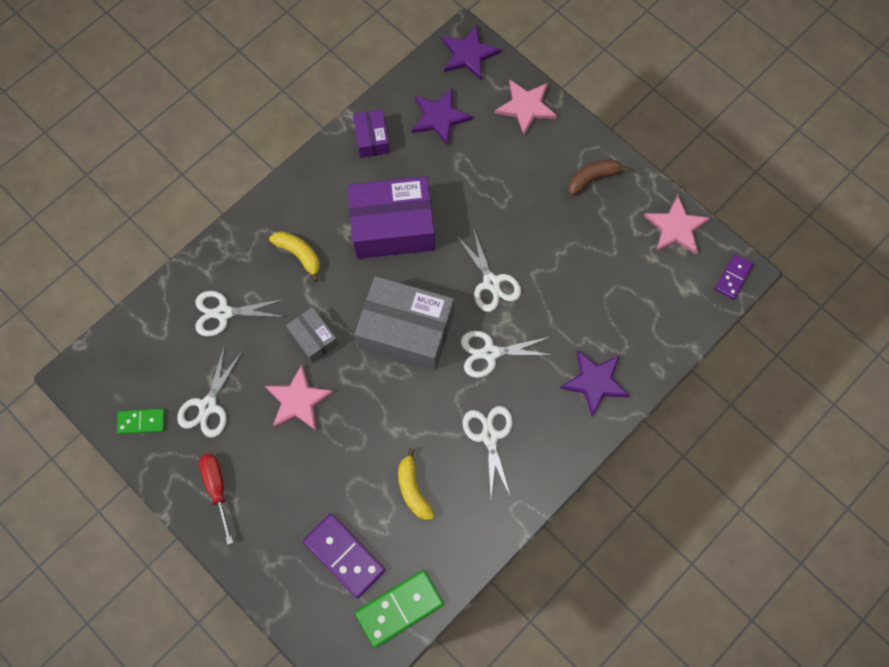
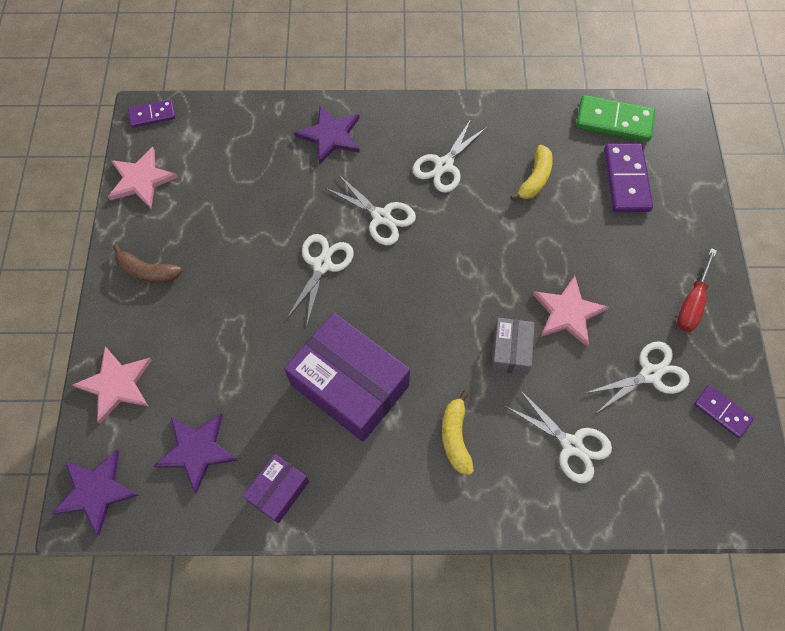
camera: 135 degrees left, 5 degrees down
green domino [117,409,165,434] -> purple domino [694,385,754,438]
grey box [354,276,454,371] -> none

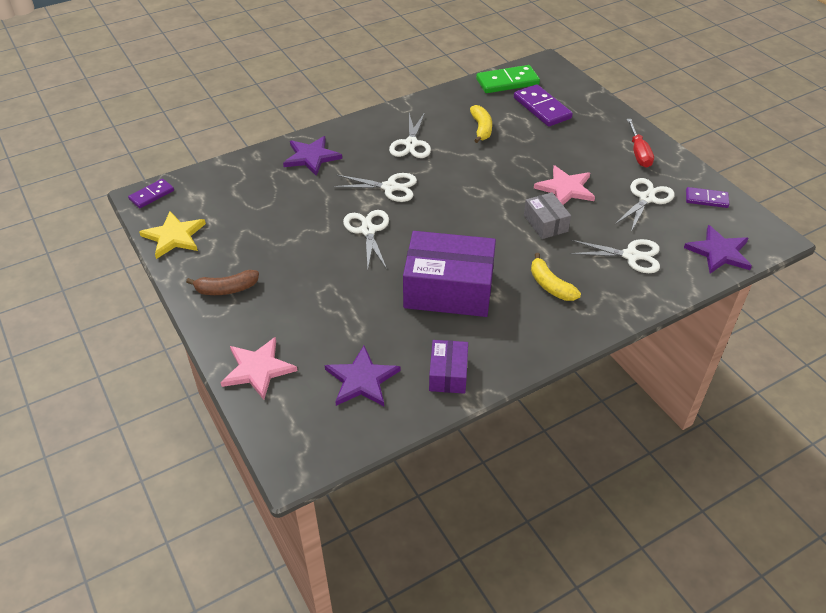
camera: 30 degrees left, 20 degrees down
purple star [51,450,139,536] -> purple star moved to [684,225,752,273]
pink star [108,147,178,208] -> yellow star [139,211,206,259]

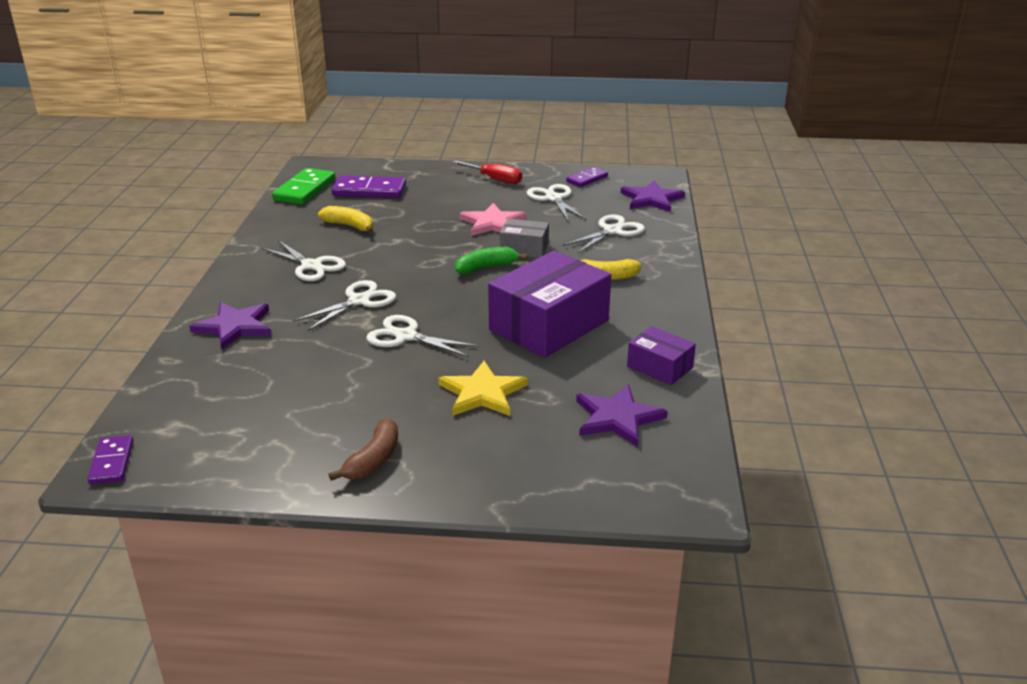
camera: 55 degrees left, 15 degrees down
yellow star [139,211,206,259] -> yellow star moved to [438,361,528,416]
pink star [220,337,298,400] -> none
none -> green banana [455,247,527,274]

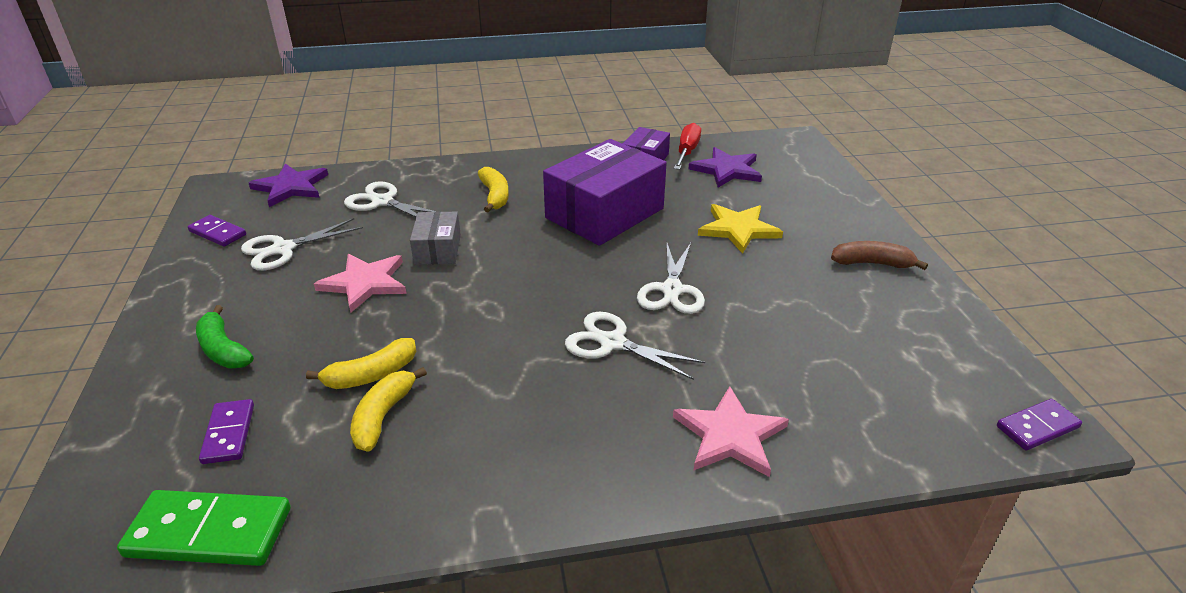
camera: 105 degrees left, 5 degrees up
purple star [189,302,271,349] -> pink star [673,386,789,477]
white scissors [262,240,346,281] -> none
purple domino [332,175,406,198] -> purple domino [199,399,254,464], size x0.60
red screwdriver [452,160,522,184] -> red screwdriver moved to [674,123,701,170]
green banana [455,247,527,274] -> green banana moved to [196,305,254,368]
purple box [488,251,611,358] -> purple box turned 75 degrees counterclockwise [543,139,667,246]
none -> yellow banana [306,338,416,389]

